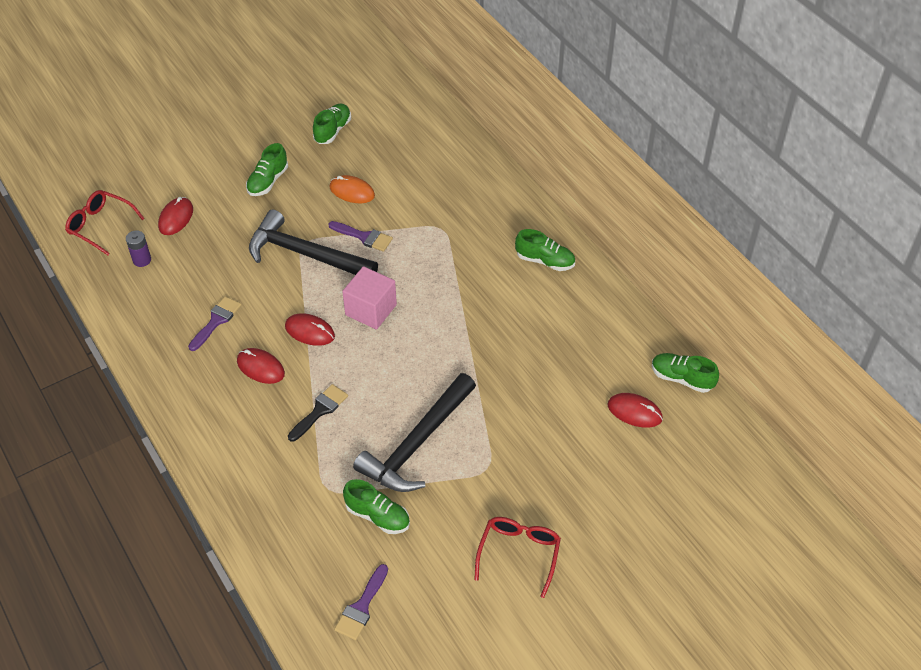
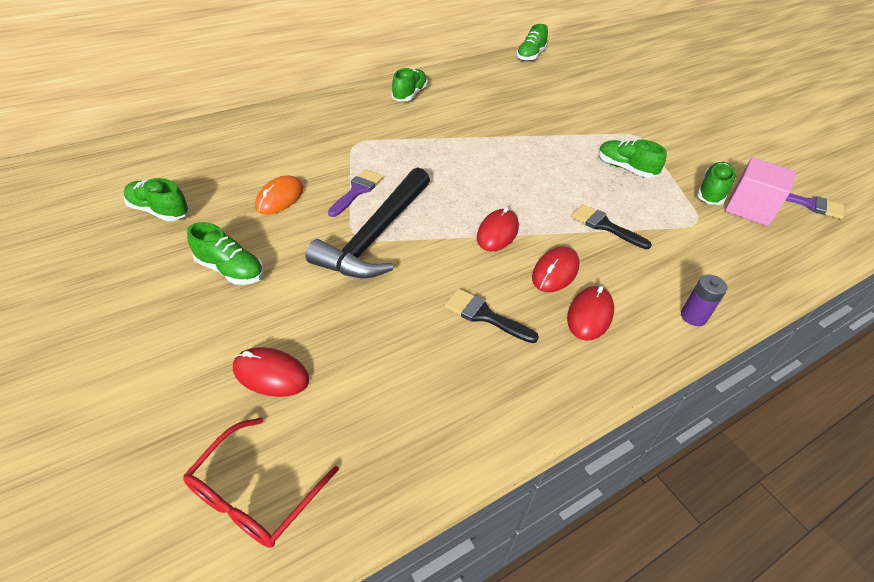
camera: 90 degrees left, 5 degrees down
purple battery [126,231,151,267] -> purple battery moved to [681,275,728,326]
purple brush [188,296,241,351] -> black brush [444,288,539,343]
pink cube [342,266,397,329] -> pink cube moved to [725,158,796,226]
black hammer [353,373,476,492] -> green shoe [598,139,666,178]
red glasses [474,517,561,598] -> none
red mouse [608,393,663,428] -> red mouse moved to [567,286,614,341]

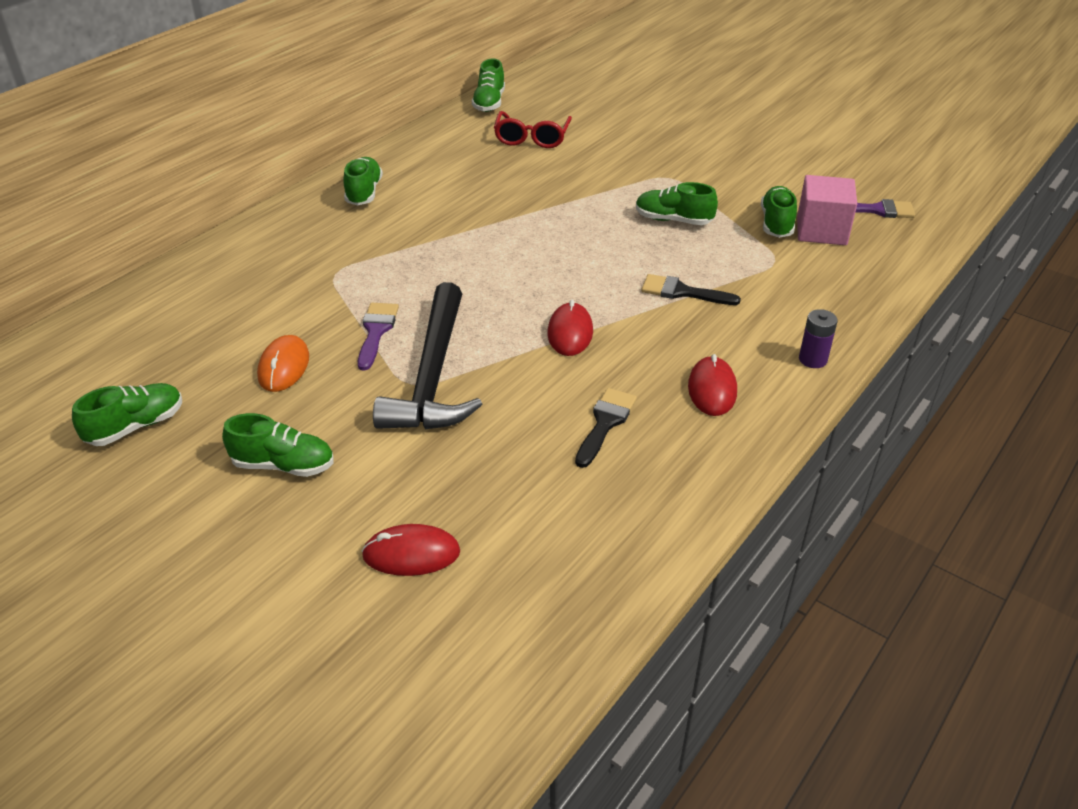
camera: 20 degrees left, 5 degrees down
green shoe [124,178,189,221] -> green shoe turned 135 degrees clockwise [72,383,182,446]
red glasses [183,417,339,548] -> red glasses moved to [494,111,572,148]
black brush [444,288,539,343] -> black brush turned 105 degrees clockwise [575,388,637,468]
red mouse [532,247,579,292] -> none

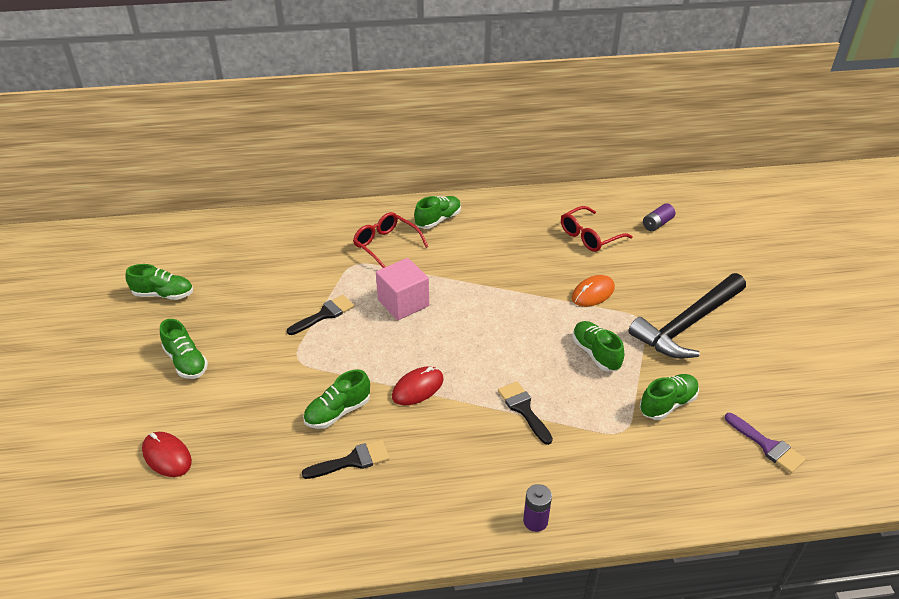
camera: 45 degrees right, 0 degrees up
orange mouse [257,335,309,392] -> orange mouse moved to [572,275,615,307]
purple brush [358,303,399,370] -> black brush [287,295,354,335]
black hammer [373,282,482,429] -> black hammer moved to [628,273,746,359]
green shoe [472,58,505,112] -> green shoe moved to [303,369,370,429]
red mouse [688,354,737,416] -> none
pink cube [797,175,857,245] -> pink cube moved to [376,258,429,320]
none -> red glasses [353,212,428,268]
none -> purple battery [643,203,675,231]

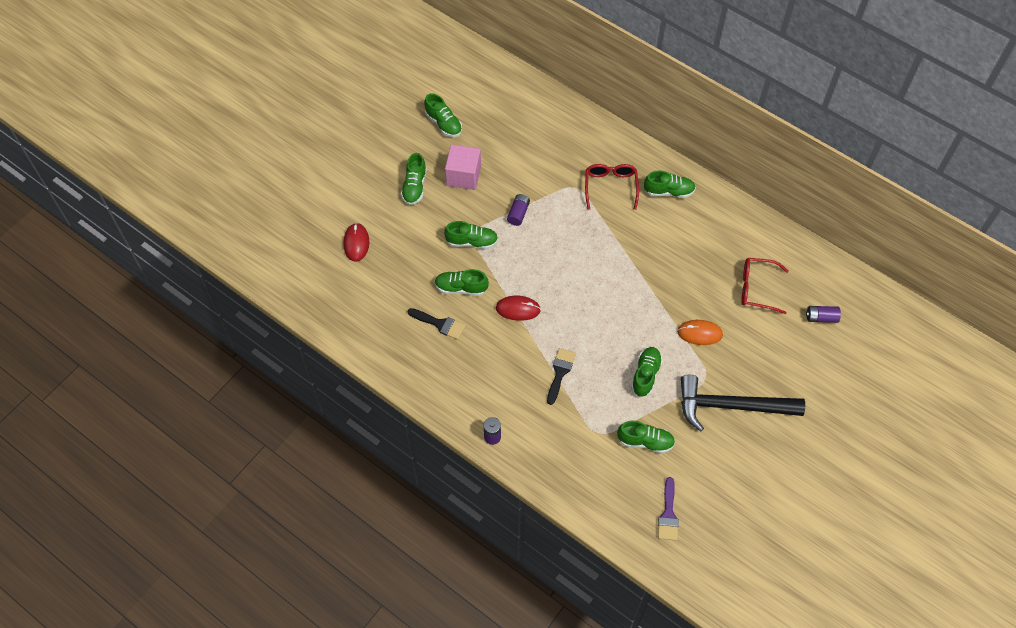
camera: 45 degrees right, 20 degrees up
black brush [287,295,354,335] -> purple battery [507,194,530,226]
pink cube [376,258,429,320] -> pink cube moved to [445,145,481,190]
none -> green shoe [444,221,498,249]

